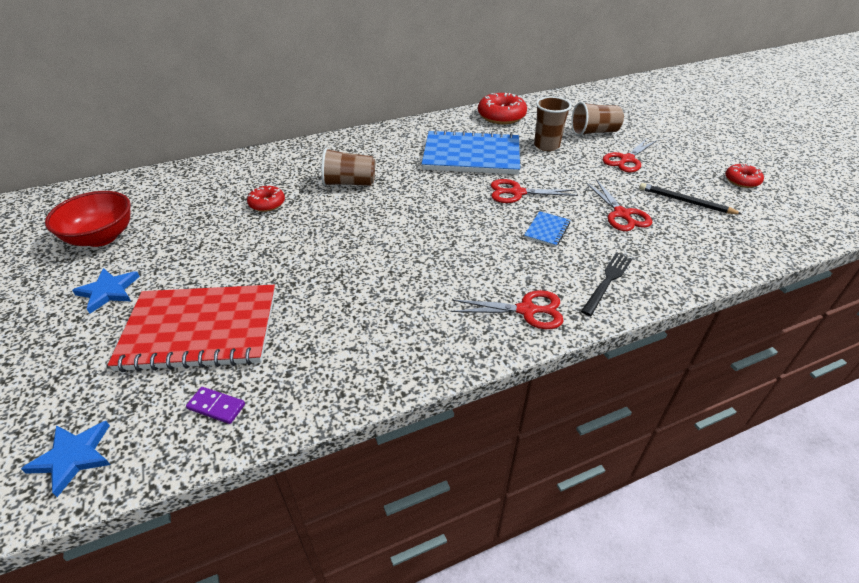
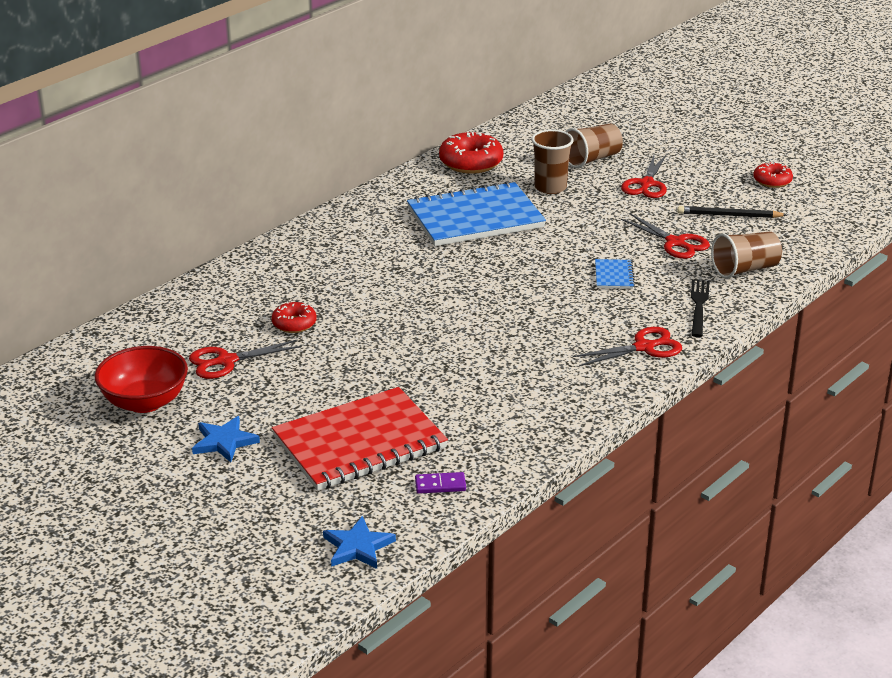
camera: 25 degrees left, 10 degrees down
brown cup [321,148,375,186] -> brown cup moved to [711,232,782,279]
red scissors [491,179,578,203] -> red scissors moved to [189,340,302,379]

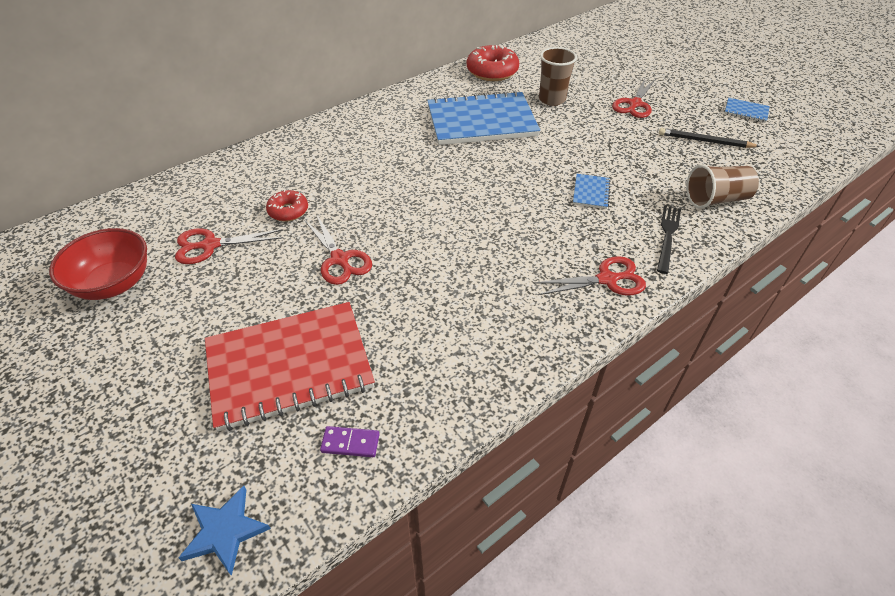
camera: 10 degrees right, 15 degrees up
blue star [192,416,260,463] -> none
brown cup [565,123,623,168] -> none
red scissors [621,213,710,259] -> red scissors moved to [304,215,372,285]
red donut [753,162,793,188] -> blue notebook [724,98,770,123]

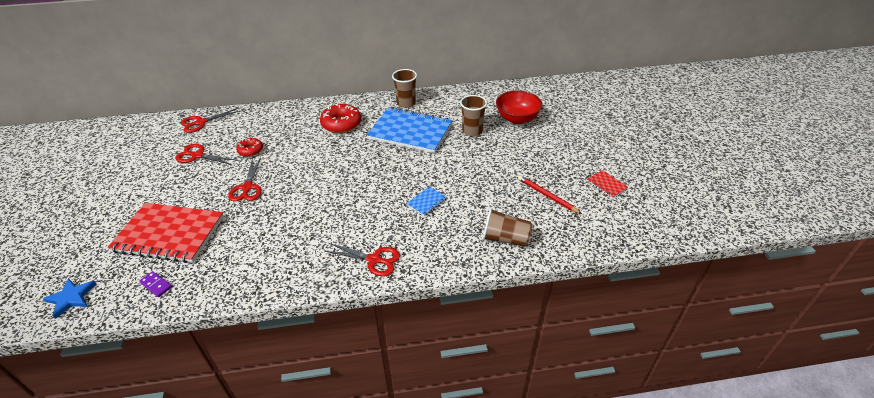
camera: 30 degrees right, 5 degrees down
red bowl [49,228,147,300] -> red bowl moved to [496,91,542,124]
red donut [467,45,519,81] -> red donut moved to [320,104,361,133]
red scissors [612,79,655,118] -> red scissors moved to [181,108,240,133]
black fork [657,205,681,274] -> none
black pencil [659,128,760,148] -> red pencil [518,175,582,214]
blue notebook [724,98,770,123] -> red notebook [587,170,628,198]
none -> brown cup [392,69,417,108]

